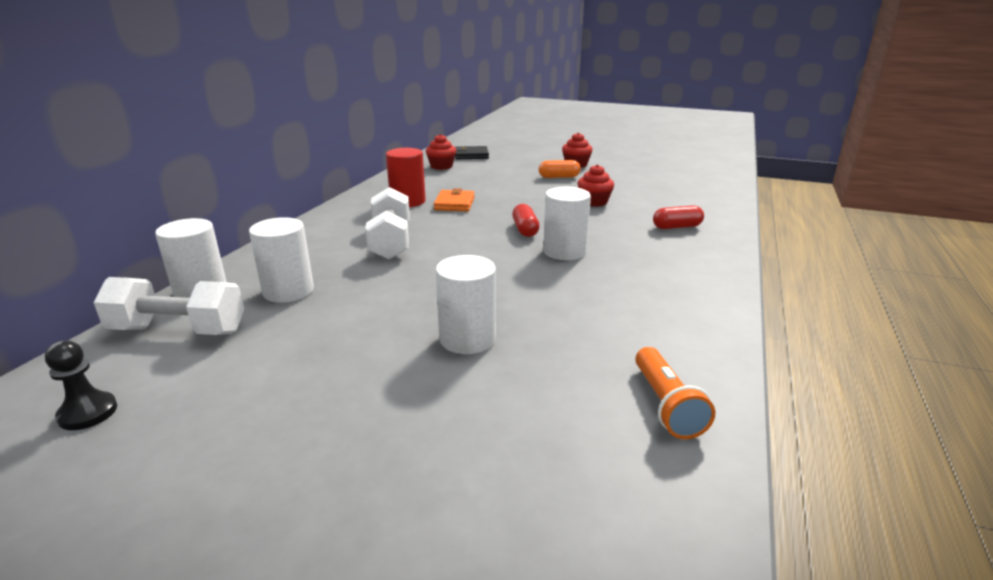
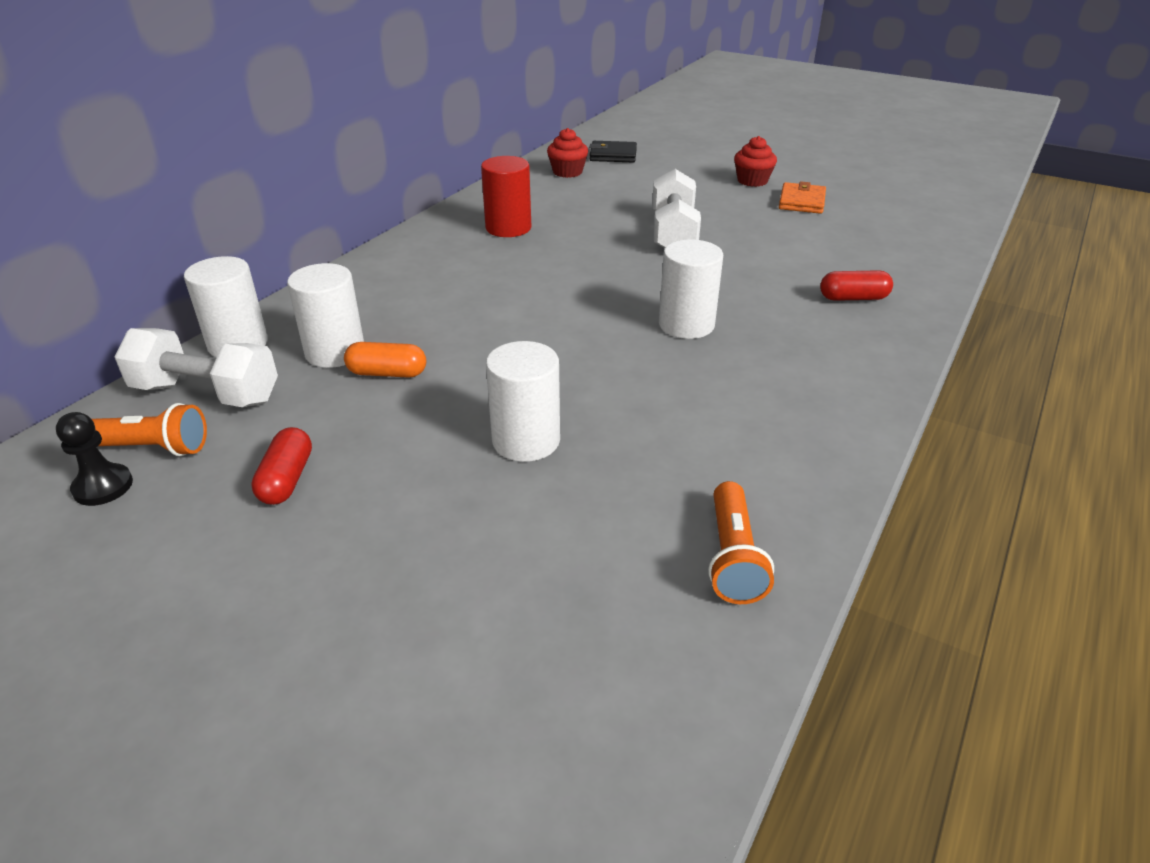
camera: 10 degrees right, 10 degrees up
white dumbbell [365,187,410,260] -> white dumbbell moved to [652,169,701,248]
orange wallet [434,188,475,211] -> orange wallet moved to [779,181,826,214]
red capsule [512,204,540,237] -> red capsule moved to [251,427,312,505]
orange capsule [539,160,581,178] -> orange capsule moved to [344,342,426,378]
red cupcake [578,165,614,207] -> none
none -> orange flashlight [92,403,207,456]

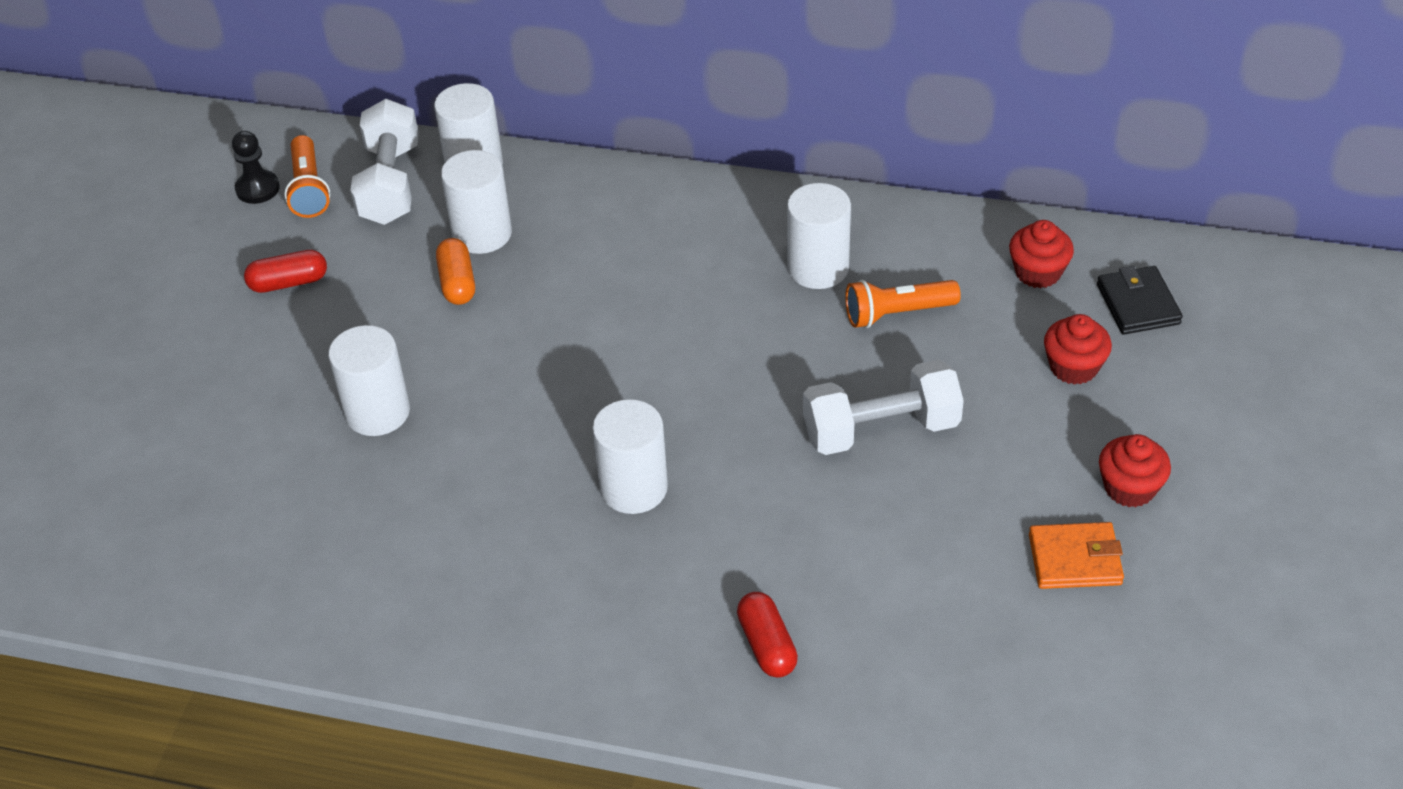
camera: 75 degrees right, 10 degrees up
red cylinder [481,156,531,237] -> white cylinder [787,183,851,289]
orange flashlight [708,481,774,604] -> orange flashlight moved to [845,280,961,328]
none -> red cupcake [1044,314,1112,385]

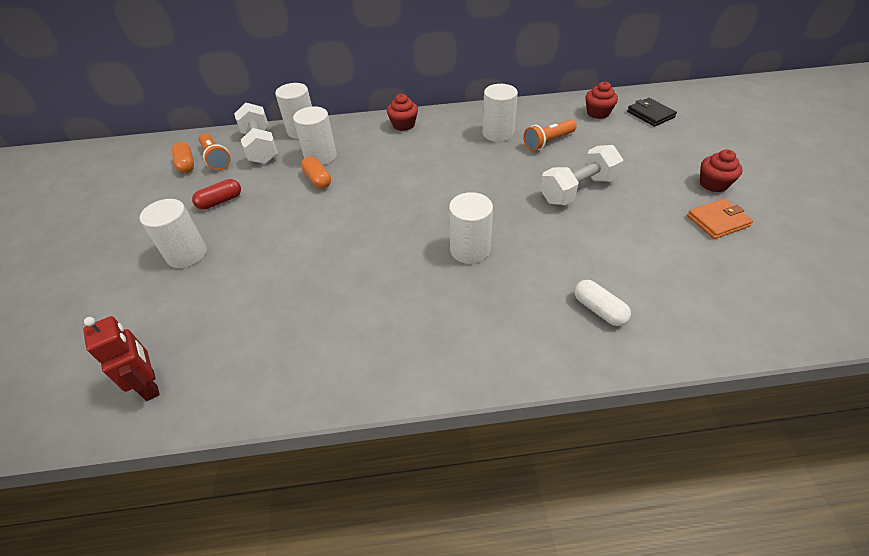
camera: 20 degrees left, 0 degrees up
black pawn [232,131,280,204] -> orange capsule [172,142,194,173]
white cylinder [328,325,410,436] -> white cylinder moved to [140,199,207,268]
red capsule [737,592,798,678] -> white capsule [574,280,631,326]
red cupcake [1044,314,1112,385] -> red cupcake moved to [387,94,418,131]
none -> red robot [83,316,160,401]

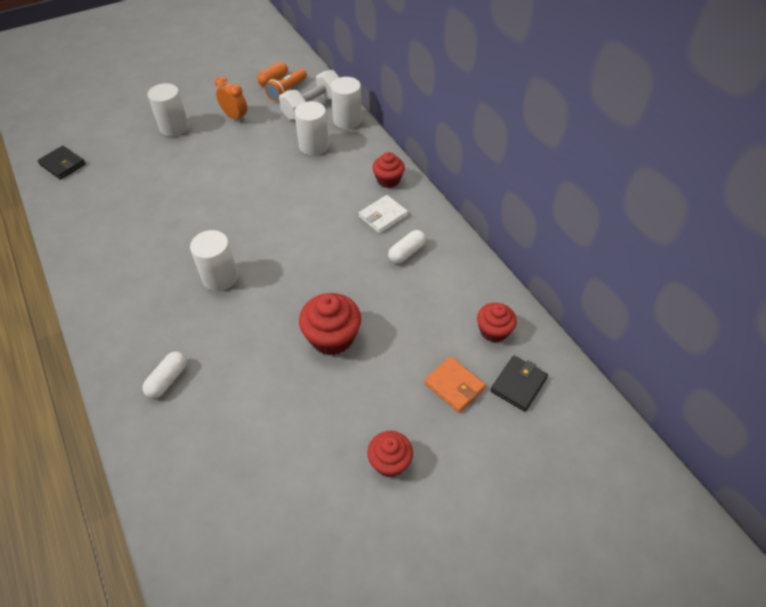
camera: 65 degrees right, 5 degrees up
red robot [83,316,160,401] -> black wallet [37,146,86,180]
red capsule [192,179,241,210] -> orange clock [215,76,247,122]
orange capsule [301,156,331,189] -> none
white cylinder [483,84,518,142] -> white capsule [388,230,426,264]
orange flashlight [523,119,577,151] -> none
white dumbbell [540,145,623,205] -> red cupcake [299,293,361,355]
orange wallet [687,199,753,239] -> orange wallet moved to [424,356,486,413]
none -> white wallet [359,195,408,234]

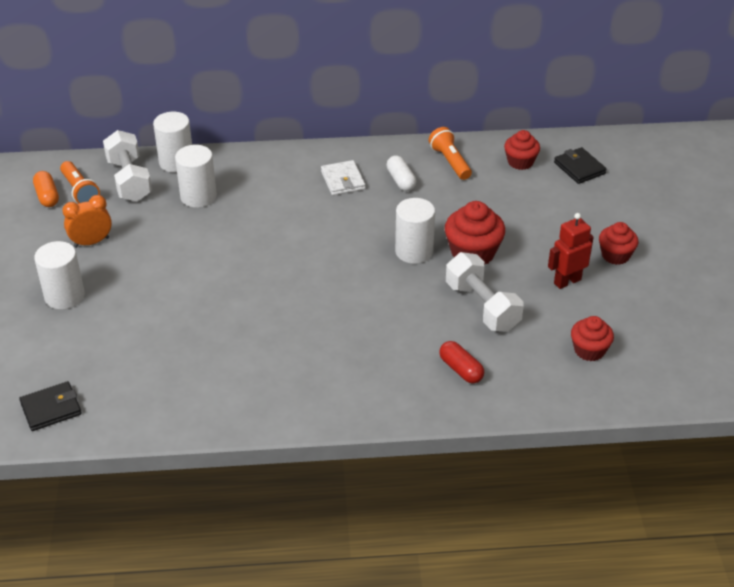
camera: 65 degrees left, 10 degrees down
white capsule [142,352,187,399] -> red capsule [439,341,484,384]
white cylinder [190,230,238,291] -> white cylinder moved to [395,198,435,264]
red cupcake [372,152,405,188] -> red cupcake moved to [571,316,614,361]
orange wallet [424,356,486,413] -> none
none -> orange flashlight [429,127,472,180]
none -> white dumbbell [446,252,524,332]
none -> red robot [548,213,594,289]

